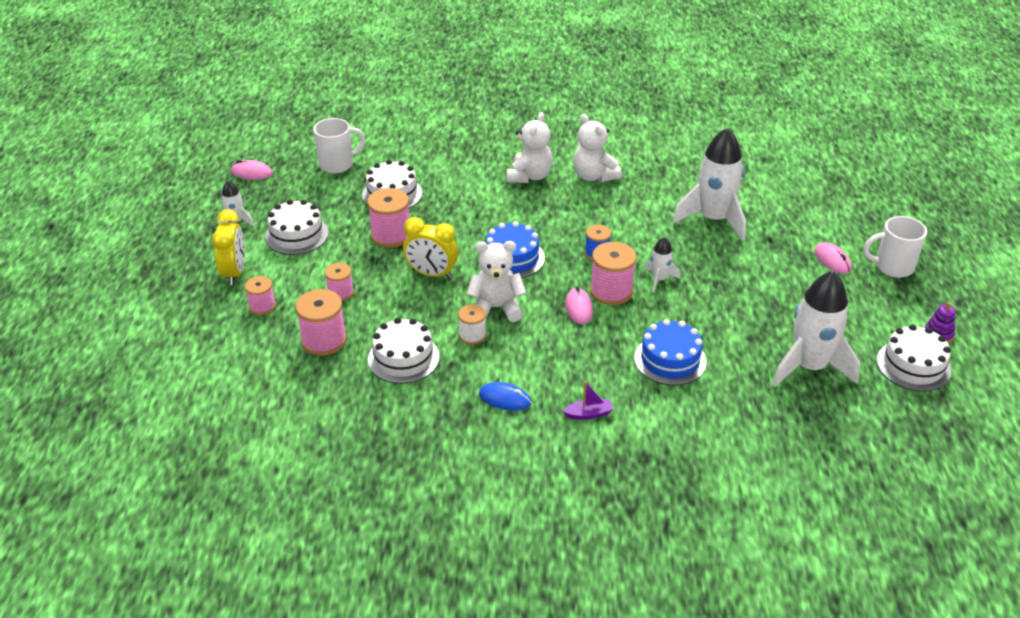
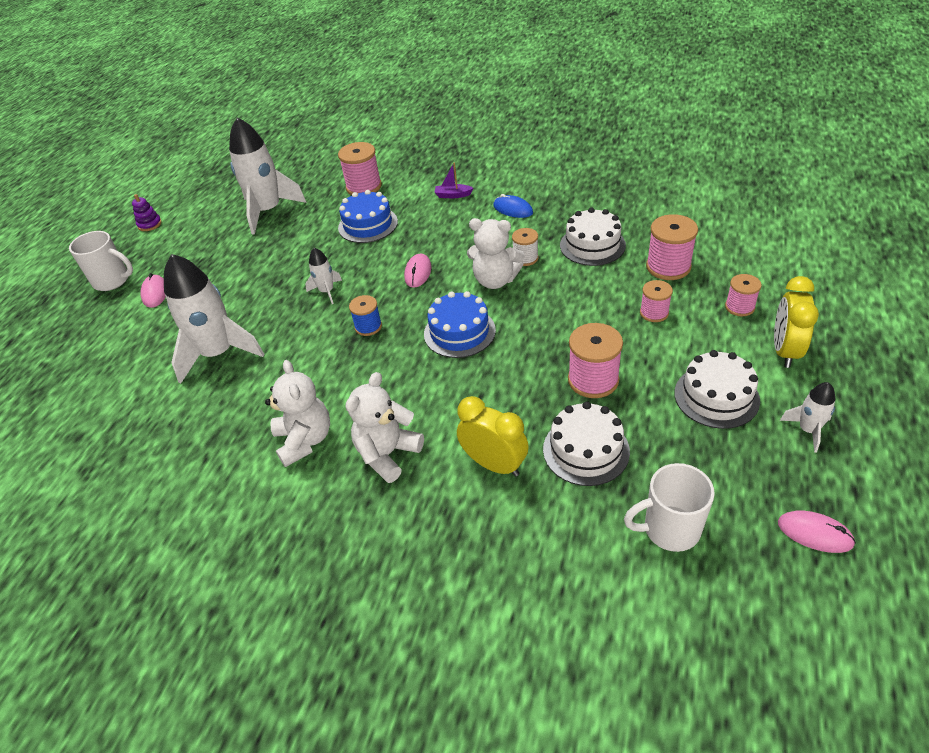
camera: 160 degrees left, 5 degrees up
yellow clock [403,217,458,279] -> yellow clock moved to [457,396,529,477]
pink spool [590,242,636,305] -> pink spool moved to [338,142,382,195]
white cake [877,324,951,392] -> none

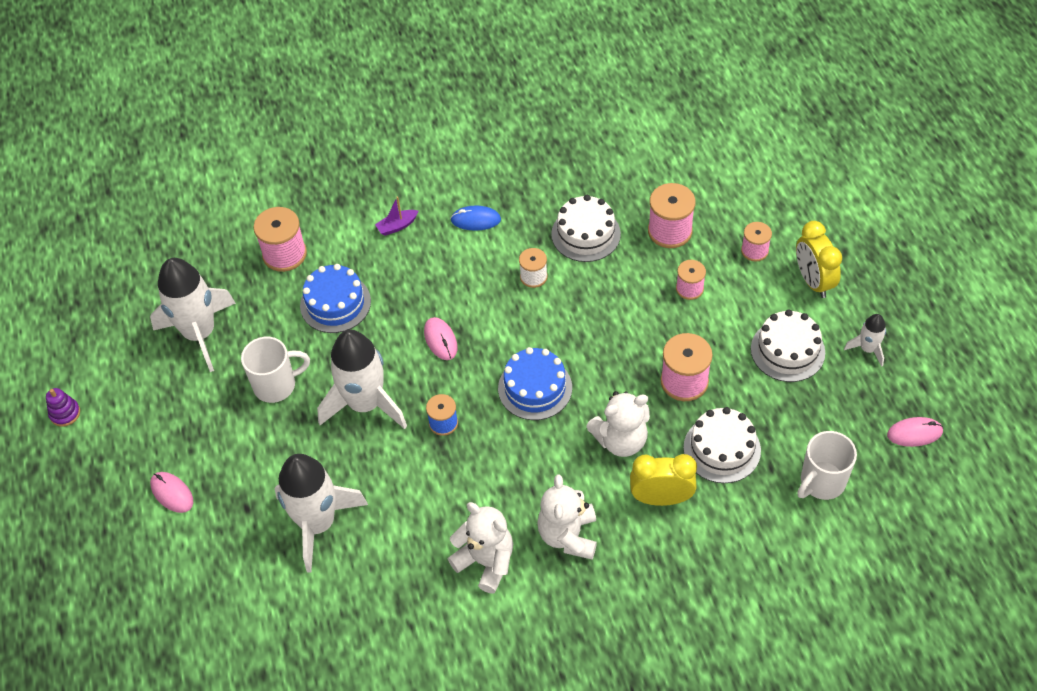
camera: 35 degrees left, 10 degrees up
white mug [69,231,133,291] -> white mug moved to [241,337,310,403]
white rocket [305,248,342,304] -> white rocket [317,330,407,429], size x2.11
white teddy bear [467,218,525,289] -> white teddy bear moved to [586,391,650,457]

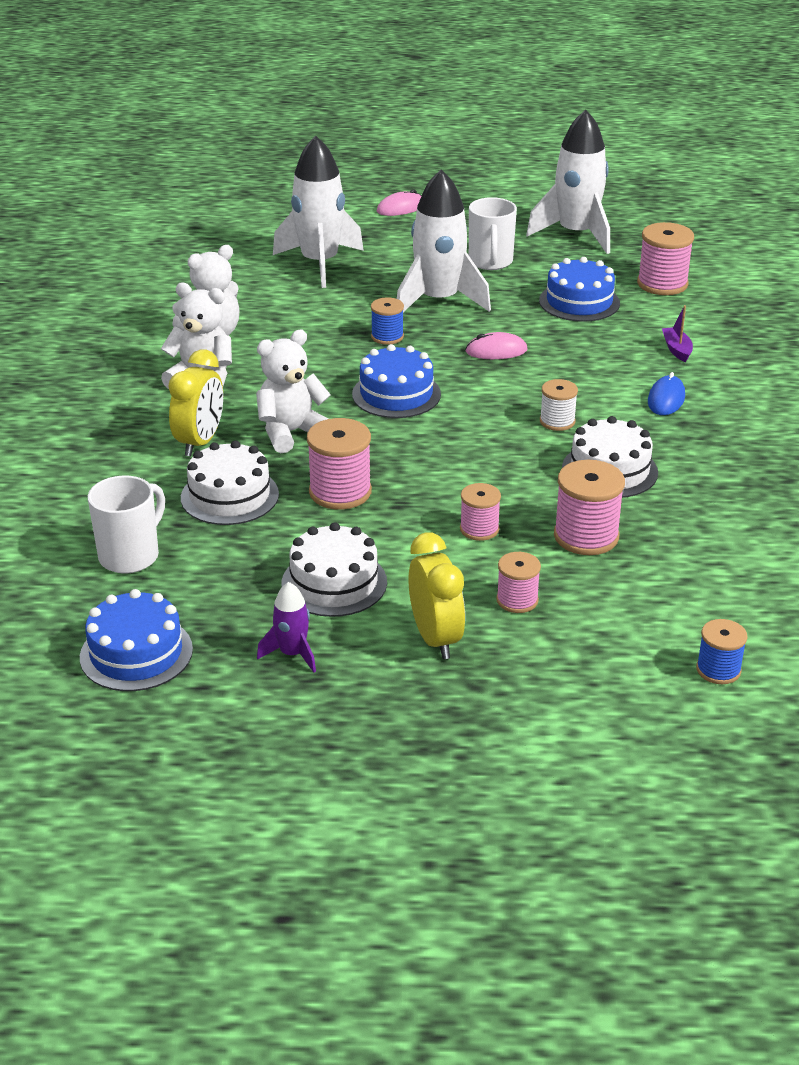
camera: 105 degrees right, 20 degrees down
purple stacking toy [46,388,80,427] -> none
white teddy bear [586,391,650,457] -> white teddy bear turned 60 degrees clockwise [256,329,331,453]
yellow clock [796,221,842,298] -> yellow clock turned 75 degrees clockwise [408,532,465,659]
white mug [797,431,857,500] -> white mug turned 60 degrees clockwise [88,476,165,574]
white rocket [844,314,886,367] -> purple rocket [257,582,316,672]
pink mouse [887,417,943,447] -> blue cake [80,589,193,691]
none -> blue spool [696,619,748,684]

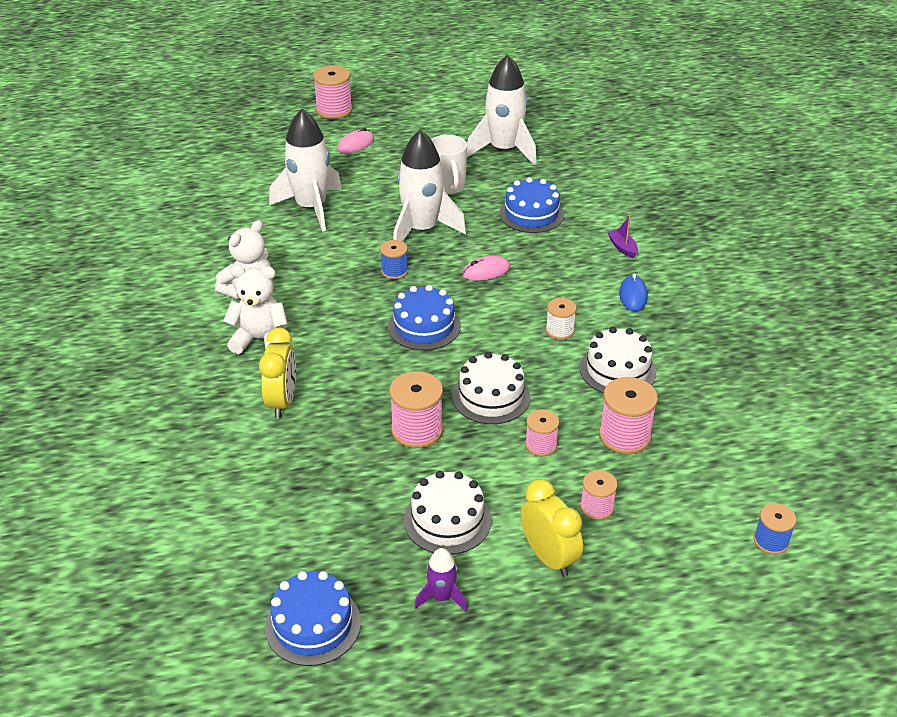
camera: 15 degrees left, 5 degrees up
white mug [88,476,165,574] -> none
white cake [181,441,279,525] -> white cake moved to [452,352,530,424]
white teddy bear [256,329,331,453] -> none
pink spool [637,222,694,295] -> pink spool moved to [313,65,353,119]

